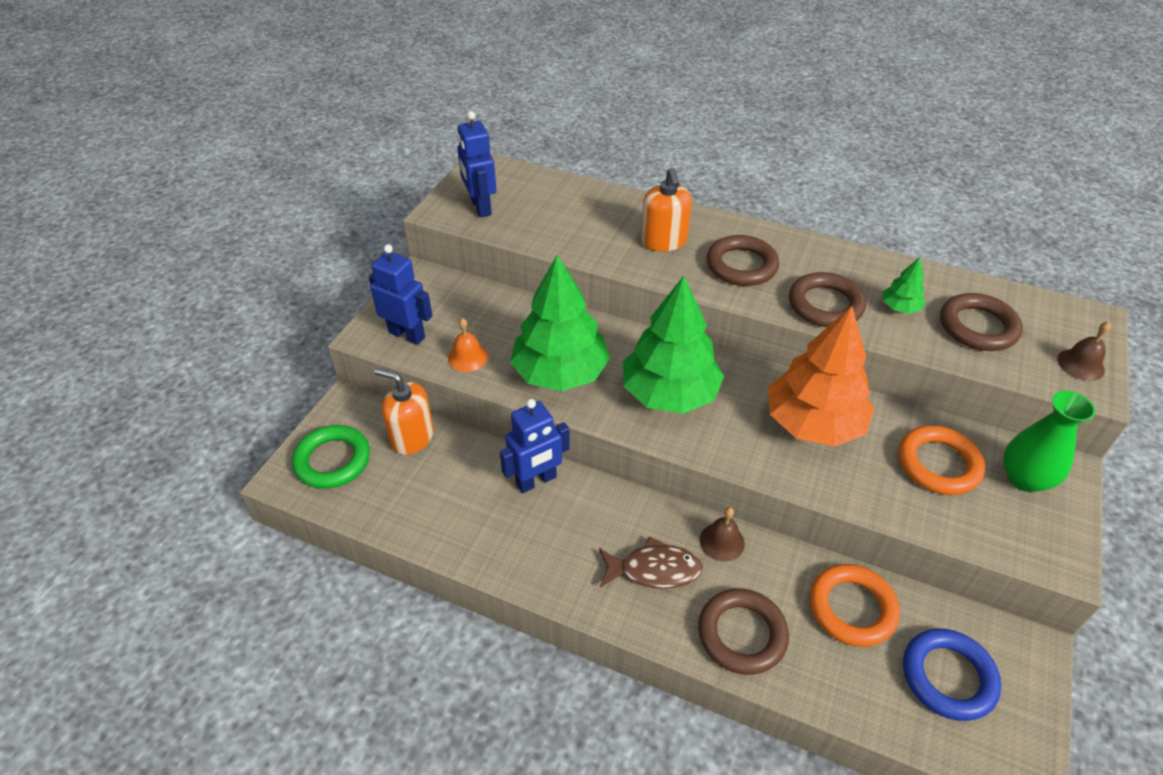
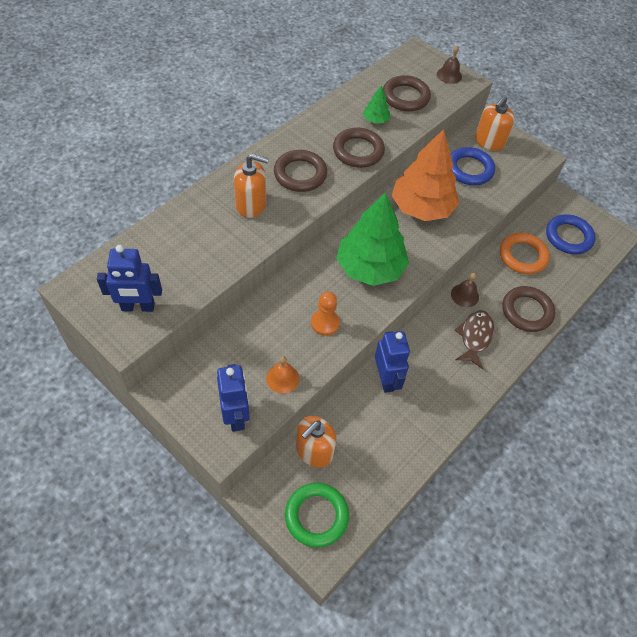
camera: 75 degrees left, 10 degrees up
blue robot [369,244,432,345] -> blue robot turned 120 degrees clockwise [217,364,250,432]
green tree [510,255,610,391] -> orange pawn [311,292,340,336]
orange ring [898,425,985,495] -> blue ring [451,147,495,185]
green vase [1003,391,1096,492] -> orange soap dispenser [475,95,515,151]

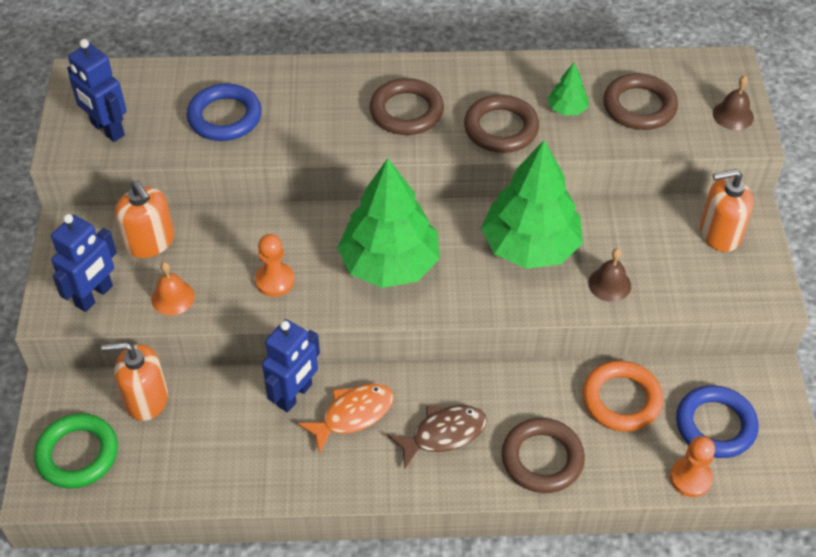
camera: 50 degrees right, 5 degrees down
orange soap dispenser [234,154,269,218] -> orange soap dispenser moved to [115,180,174,258]
orange tree [392,129,459,221] -> green tree [481,140,583,269]
blue ring [451,147,495,185] -> blue ring moved to [187,84,262,141]
brown bell [451,273,479,307] -> brown bell moved to [588,248,631,302]
none -> orange fish [297,383,394,454]
none -> orange pawn [670,436,715,497]

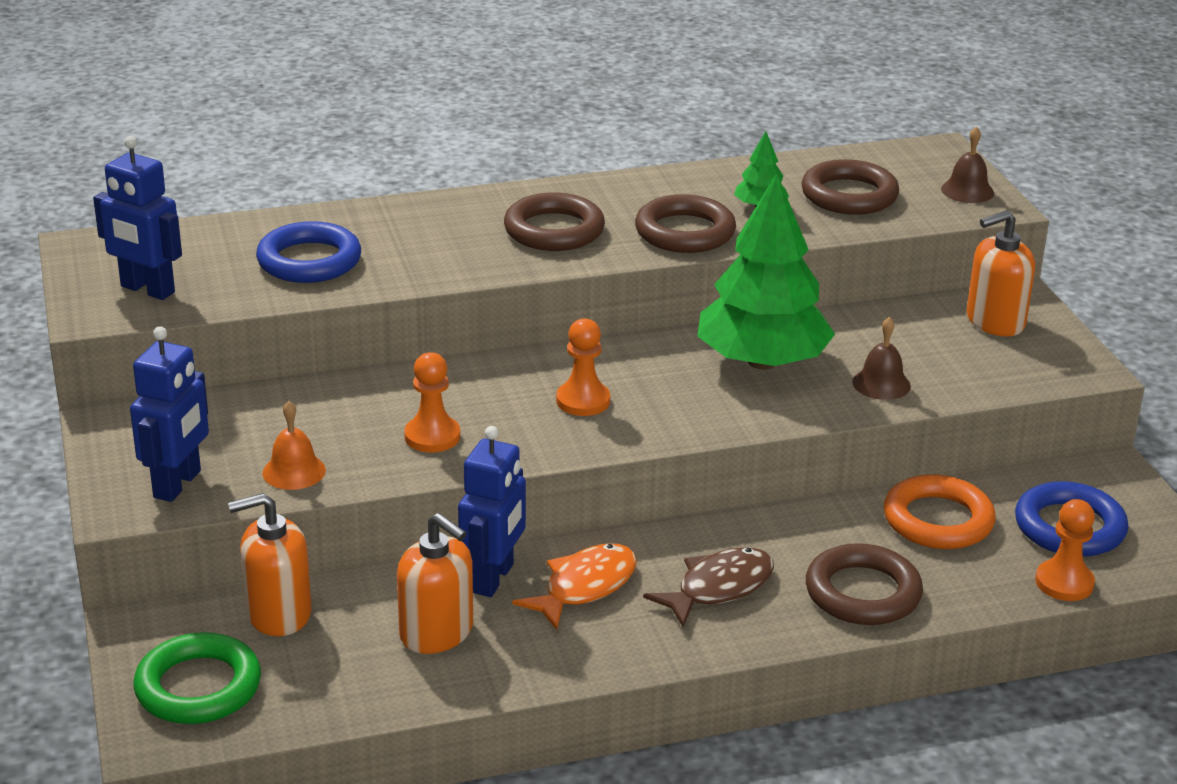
camera: 15 degrees left, 20 degrees down
orange soap dispenser [115,180,174,258] -> orange soap dispenser moved to [397,513,473,654]
green tree [337,158,440,288] -> orange pawn [556,318,610,416]

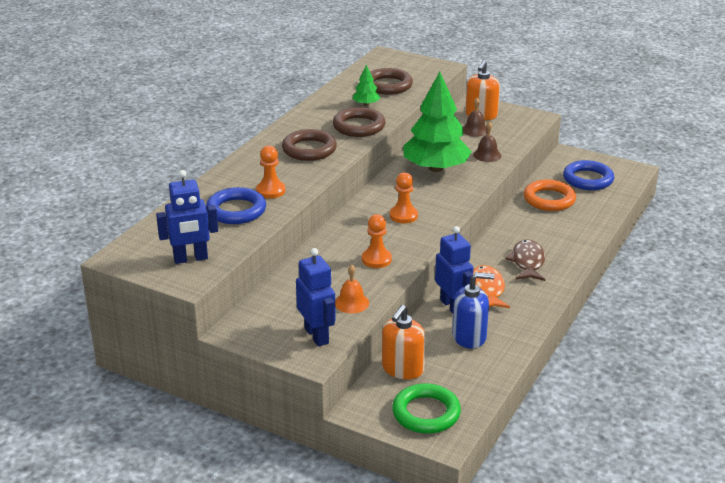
camera: 45 degrees left, 0 degrees up
orange soap dispenser [397,513,473,654] -> blue soap dispenser [452,272,495,349]
brown ring [806,543,923,625] -> none
brown bell [941,127,994,203] -> brown bell moved to [463,98,487,137]
orange pawn [1035,499,1095,601] -> orange pawn moved to [256,146,285,199]

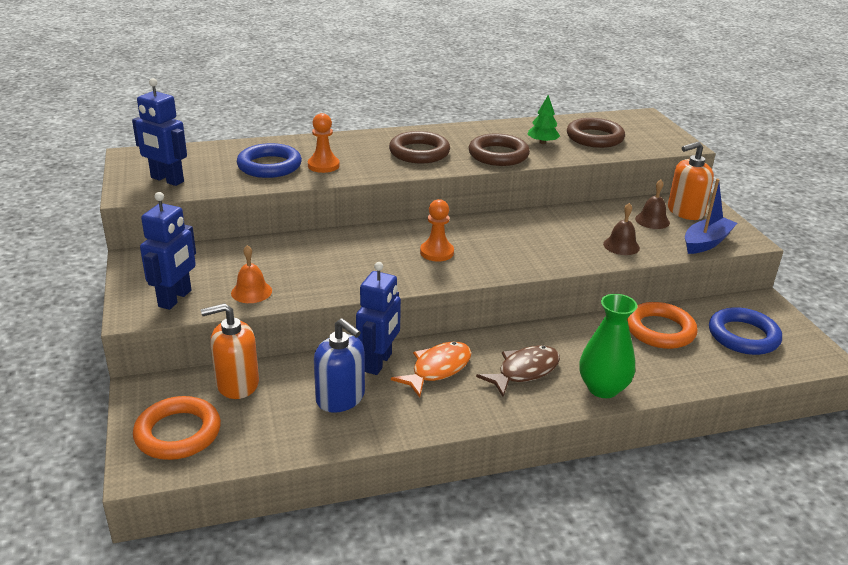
camera: 45 degrees right, 0 degrees up
orange pawn [362,214,392,268] -> none
green ring [392,383,461,434] -> orange ring [133,396,221,460]
green tree [403,72,472,172] -> none
none -> green vase [579,294,637,398]
none -> blue boat [685,179,737,254]

